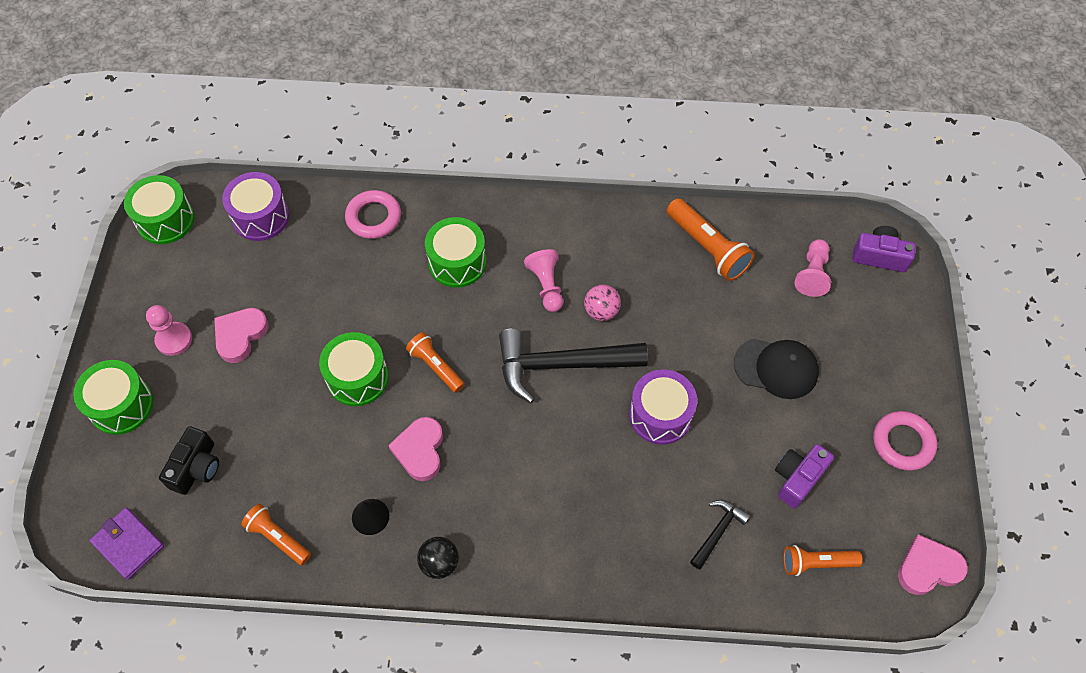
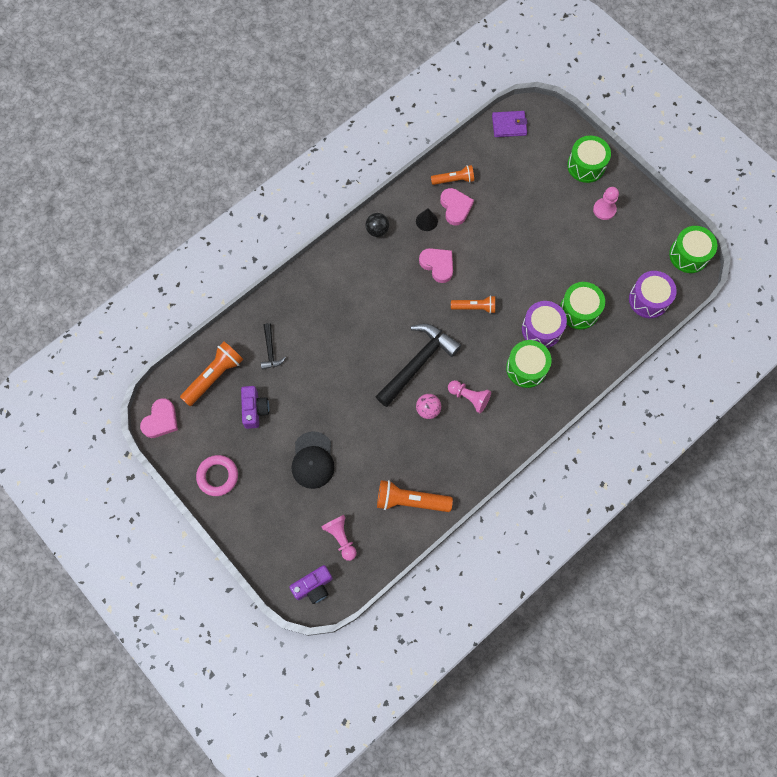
camera: 135 degrees right, 10 degrees up
black camera [159,426,219,495] -> none
pink heart [214,308,269,363] -> pink heart moved to [440,188,474,226]
green drum [319,332,389,406] -> green drum moved to [560,282,605,329]
pink ring [345,190,401,239] -> none
purple drum [629,369,697,445] -> purple drum moved to [522,301,567,348]
black cap [734,339,819,399] -> black cap turned 60 degrees counterclockwise [292,431,335,489]
orange flashlight [783,545,863,576] -> orange flashlight [180,342,243,406], size x1.55

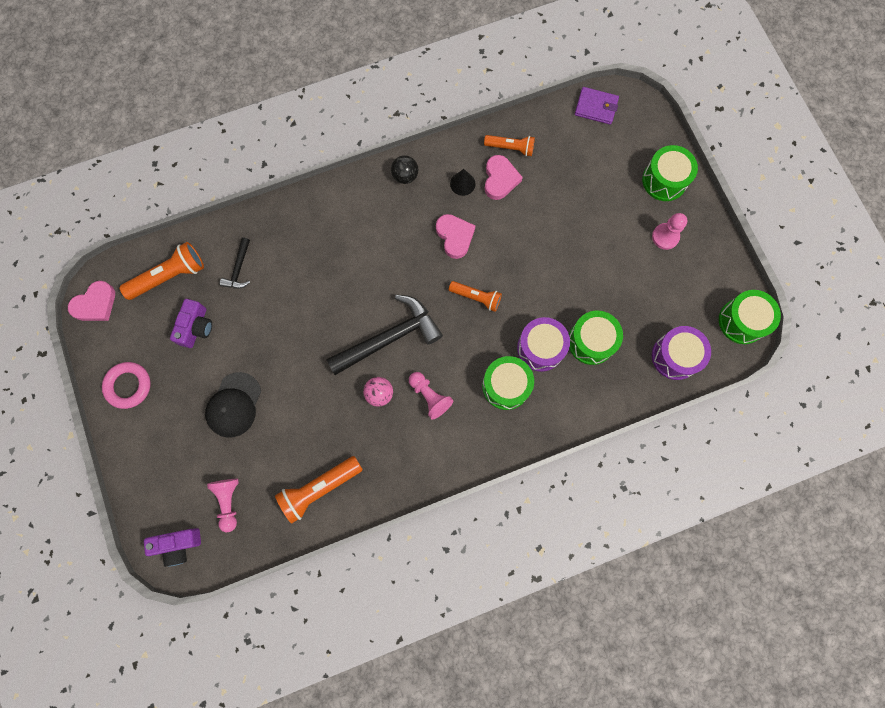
camera: 20 degrees right, 5 degrees up
orange flashlight [377,480,453,512] -> orange flashlight turned 60 degrees counterclockwise [275,456,363,524]

